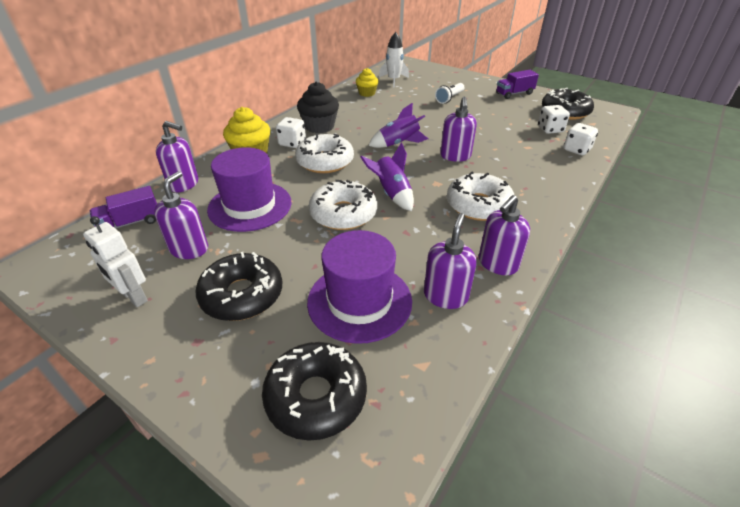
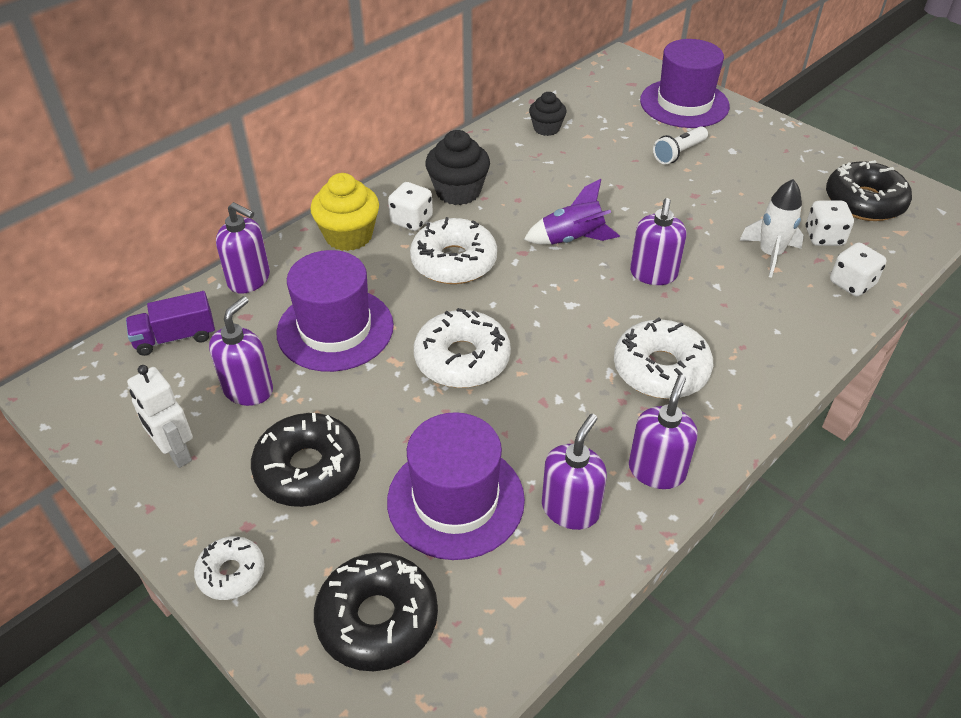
camera: 10 degrees right, 5 degrees up
yellow cupcake [356,68,379,97] -> black cupcake [529,92,567,136]
purple rocket [360,142,414,211] -> none
white rocket [379,32,409,87] -> white rocket moved to [739,179,804,278]
purple soap dispenser [479,195,530,275] -> purple soap dispenser turned 150 degrees clockwise [629,375,698,489]
purple truck [496,70,539,99] -> none
none -> white donut [194,536,265,600]
none -> purple hat [640,39,730,128]

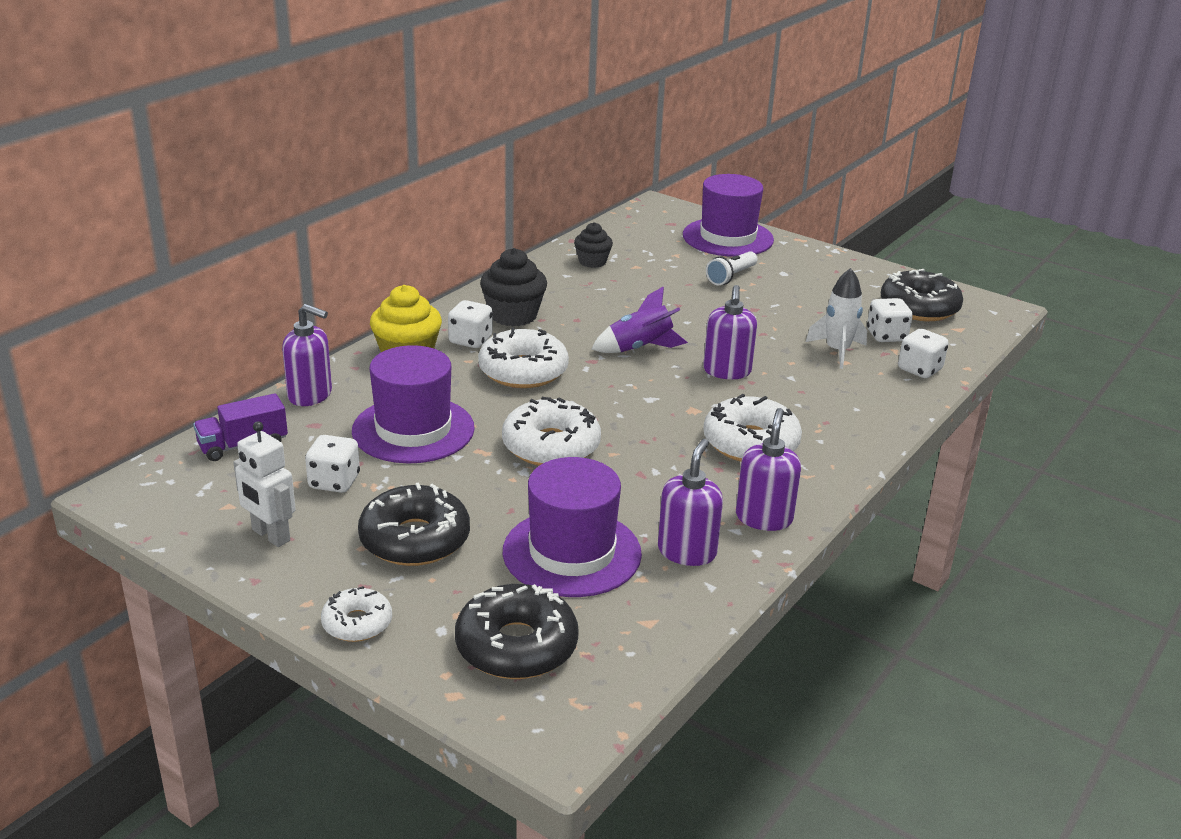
camera: 10 degrees left, 15 degrees down
purple soap dispenser [209,296,273,406] -> white dice [305,435,360,493]

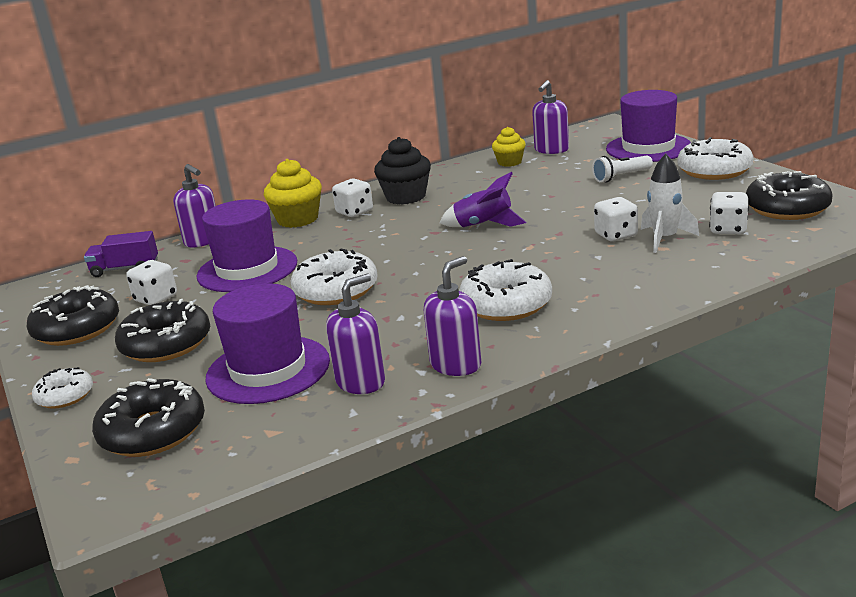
camera: 30 degrees right, 5 degrees down
white robot [233,421,296,547] -> black donut [27,285,119,346]
white donut [478,327,569,388] -> white donut moved to [677,137,754,180]
black cupcake [574,222,613,268] -> yellow cupcake [492,127,526,167]
purple soap dispenser [703,285,757,379] -> purple soap dispenser moved to [532,80,569,154]
white dice [898,328,949,378] -> white dice moved to [594,197,638,241]

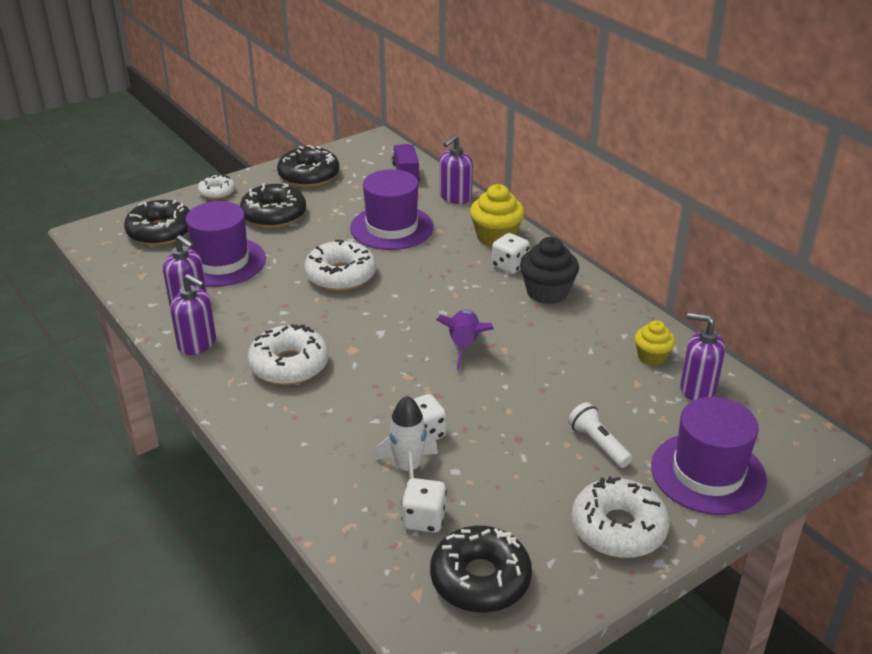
camera: 80 degrees right, 10 degrees up
white dice [126,260,177,305] -> none

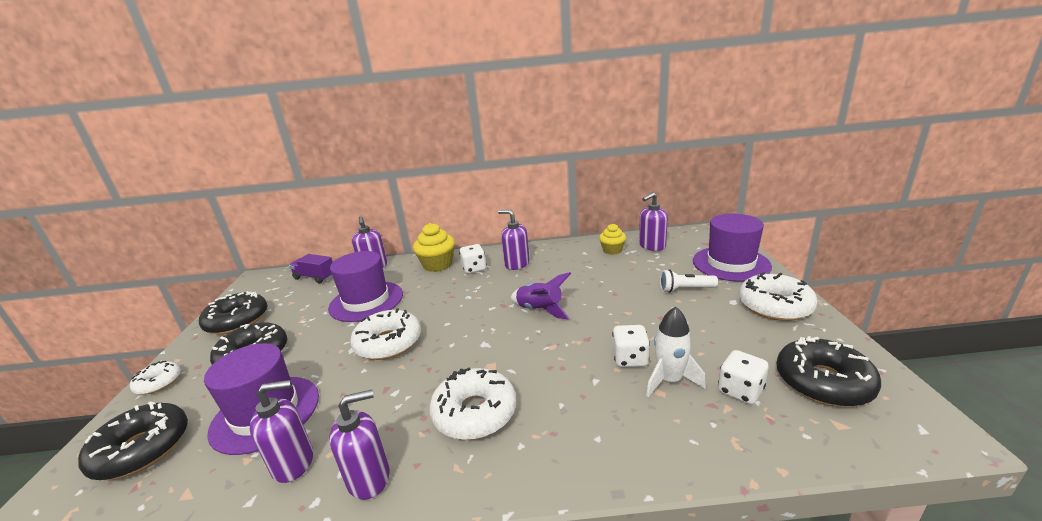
camera: 55 degrees left, 10 degrees down
black cupcake [520,237,579,304] -> purple soap dispenser [498,209,530,270]

